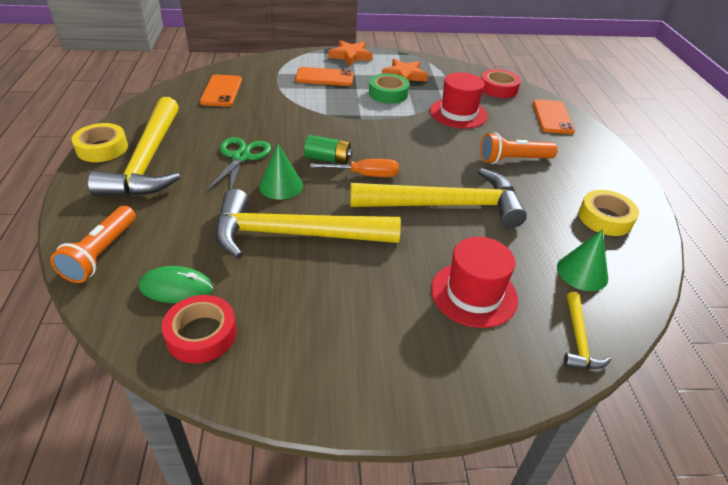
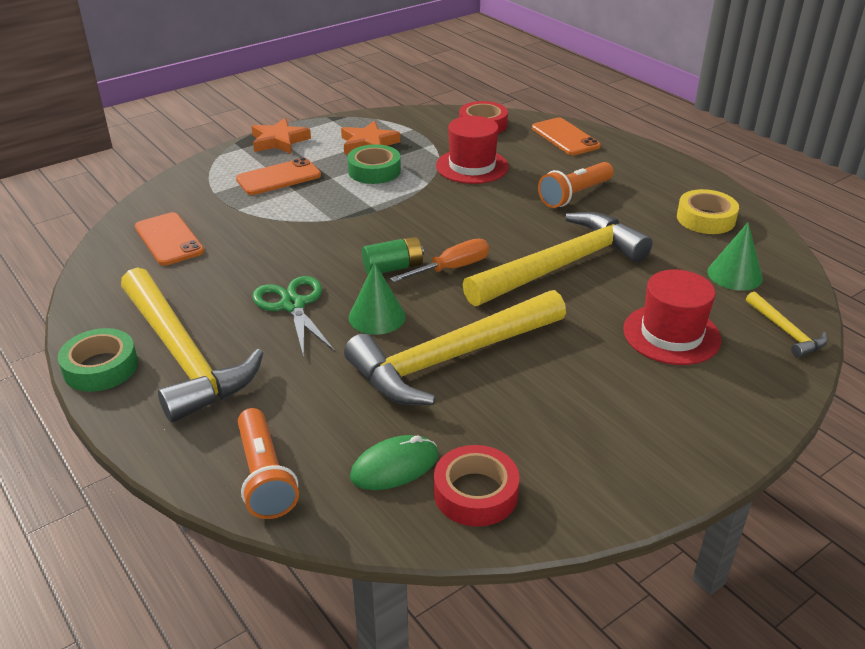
camera: 30 degrees left, 5 degrees down
yellow tape [72,123,128,162] -> green tape [58,328,138,392]

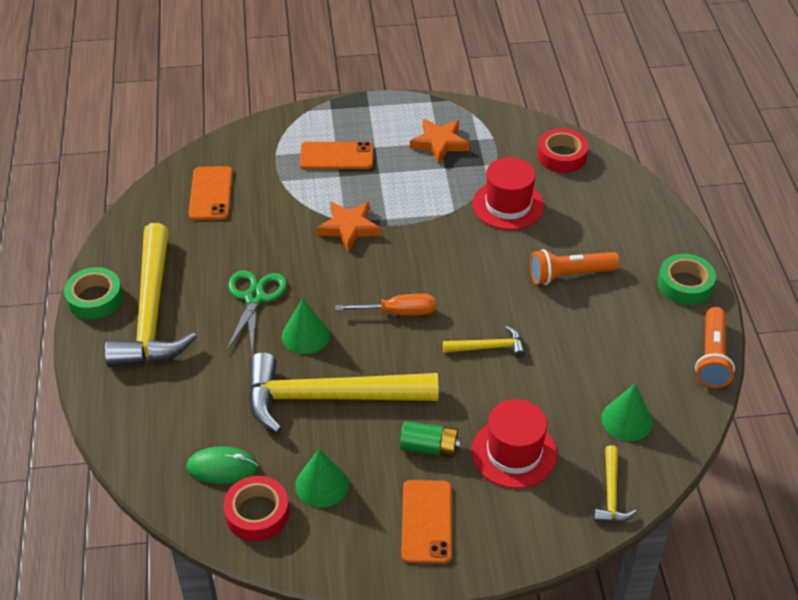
camera: 30 degrees right, 10 degrees up
orange flashlight [238,408,299,519] -> orange flashlight moved to [695,307,735,388]
orange star [251,118,311,154] -> orange star moved to [317,202,381,251]
green tape [347,144,401,184] -> green tape moved to [658,254,716,305]
green battery [362,236,424,274] -> green battery moved to [400,421,461,457]
yellow hammer [462,212,653,306] -> yellow hammer [443,326,525,358], size x0.44
orange phone [532,118,601,155] -> orange phone moved to [401,480,452,564]
yellow tape [677,189,739,234] -> none
none -> green cone [295,449,349,508]

